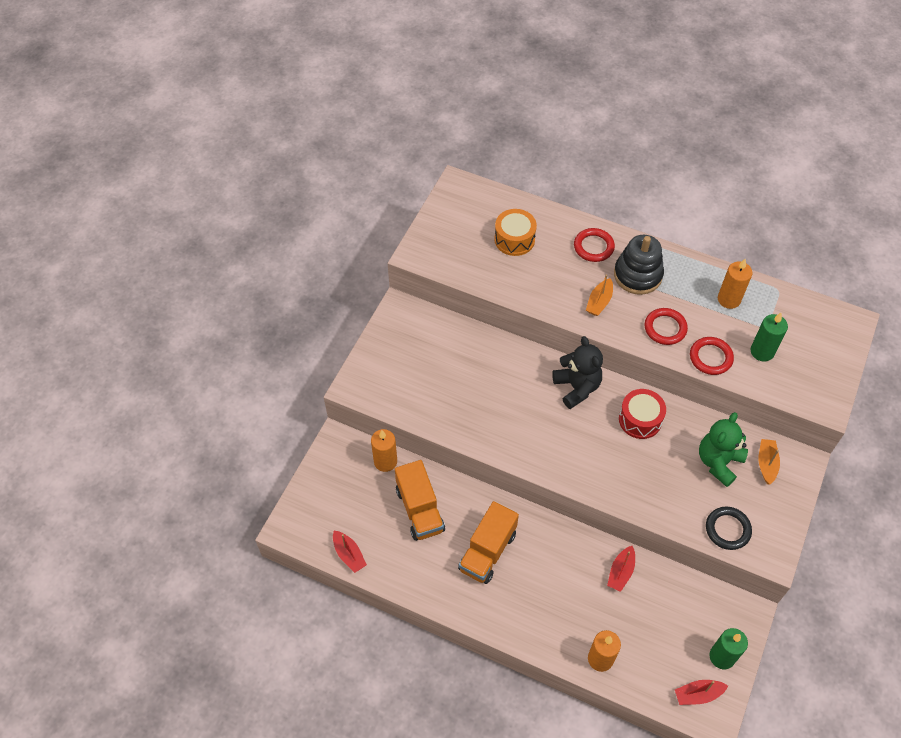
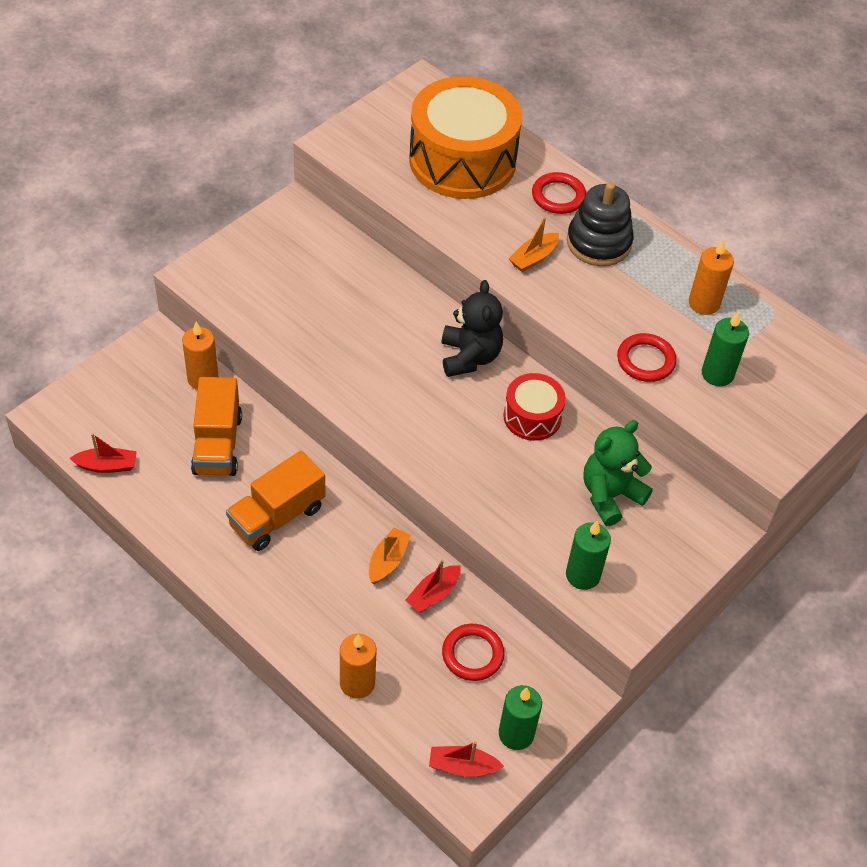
camera: 15 degrees right, 5 degrees down
red boat [333,531,367,573] -> red boat turned 75 degrees counterclockwise [69,433,137,473]
orange drum [494,209,537,256] -> orange drum [409,76,522,199], size x2.00
red ring [645,308,688,345] -> red ring moved to [442,624,504,681]
black ring [706,507,752,550] -> green candle [566,521,611,590]
orange boat [758,439,780,485] -> orange boat moved to [369,528,411,584]

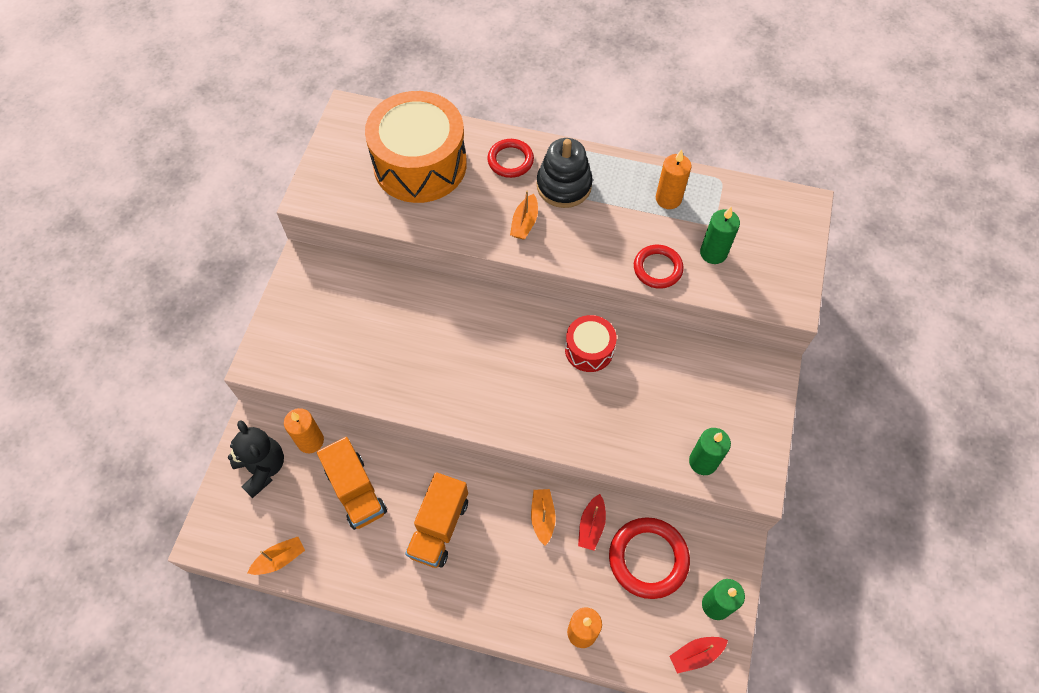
camera: 25 degrees left, 10 degrees up
red boat [69,433,137,473] -> orange boat [248,537,305,575]
black teddy bear [442,280,503,377] -> black teddy bear moved to [228,420,284,498]
red ring [442,624,504,681] -> red ring [609,517,690,599], size x1.56
green teddy bear [583,420,653,526] -> none

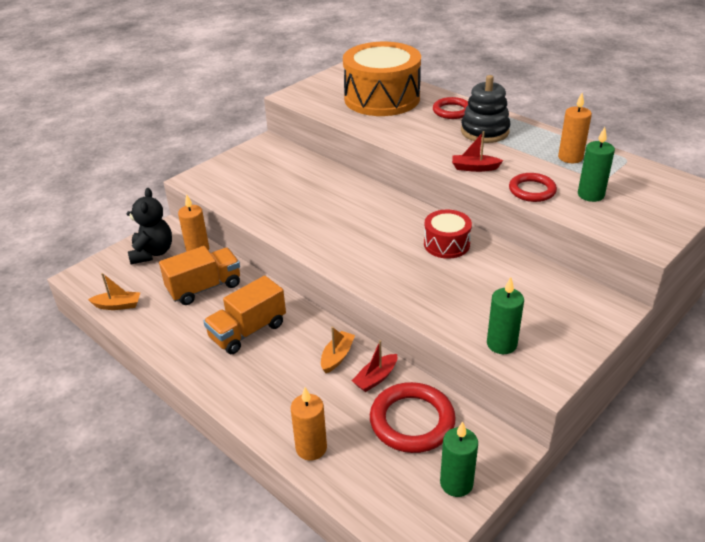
camera: 30 degrees right, 25 degrees down
orange truck [317,437,387,530] -> orange truck turned 120 degrees counterclockwise [159,246,240,305]
orange boat [510,191,538,240] -> none
red boat [669,637,728,673] -> red boat moved to [452,131,503,172]

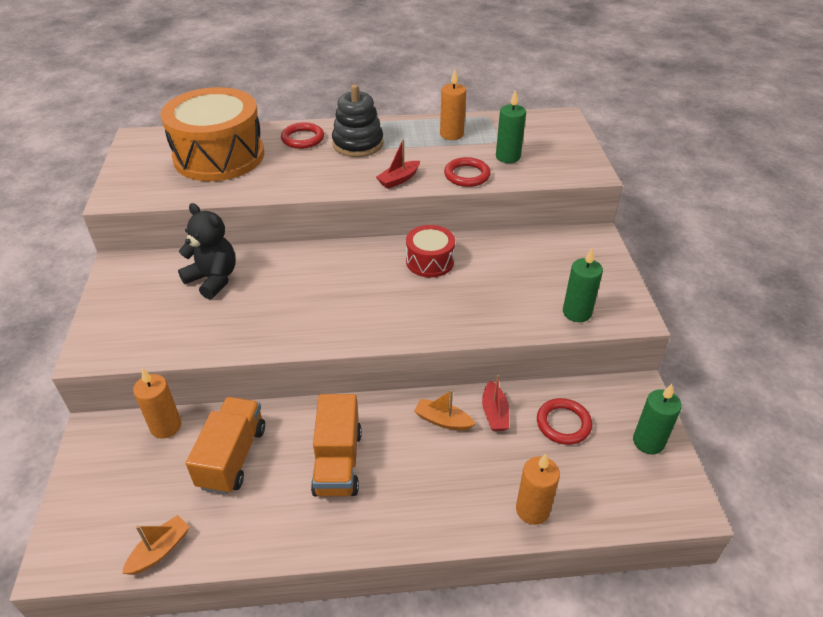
camera: 50 degrees left, 5 degrees up
black teddy bear [127,188,172,264] -> black teddy bear moved to [178,203,236,299]
orange boat [321,327,355,373] -> orange boat turned 45 degrees counterclockwise [414,390,475,430]
red ring [370,382,456,453] -> red ring [537,398,592,445], size x0.64

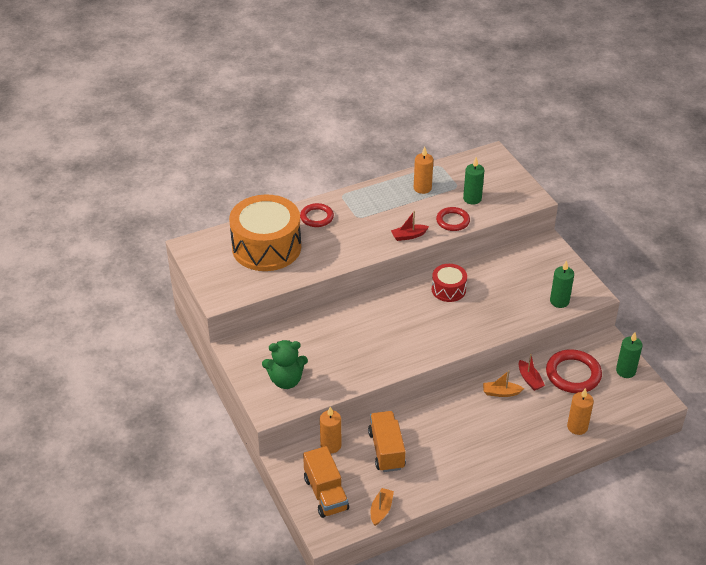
camera: 20 degrees left, 0 degrees up
black teddy bear [178,203,236,299] -> none
orange truck [311,394,362,496] -> orange truck moved to [303,446,349,518]
black stacking toy [332,84,384,157] -> none
red boat [376,139,420,189] -> red boat turned 45 degrees clockwise [391,211,429,241]
red ring [537,398,592,445] -> red ring [546,349,602,393], size x1.56
none -> green teddy bear [262,340,308,389]

